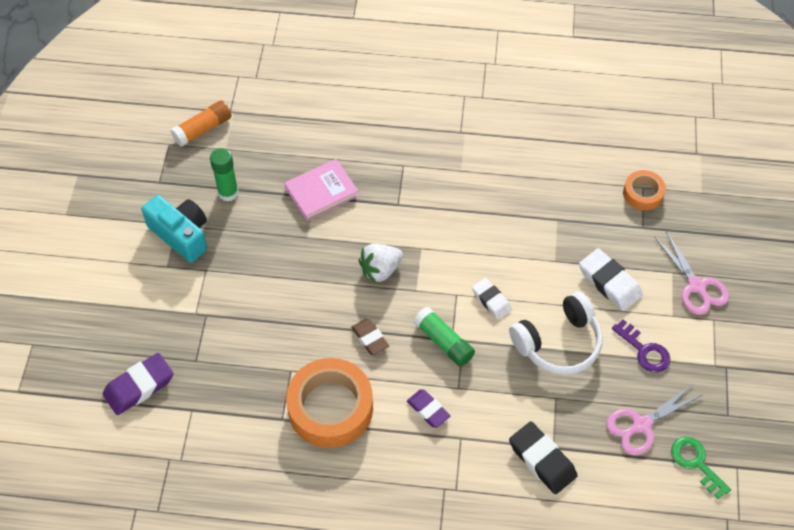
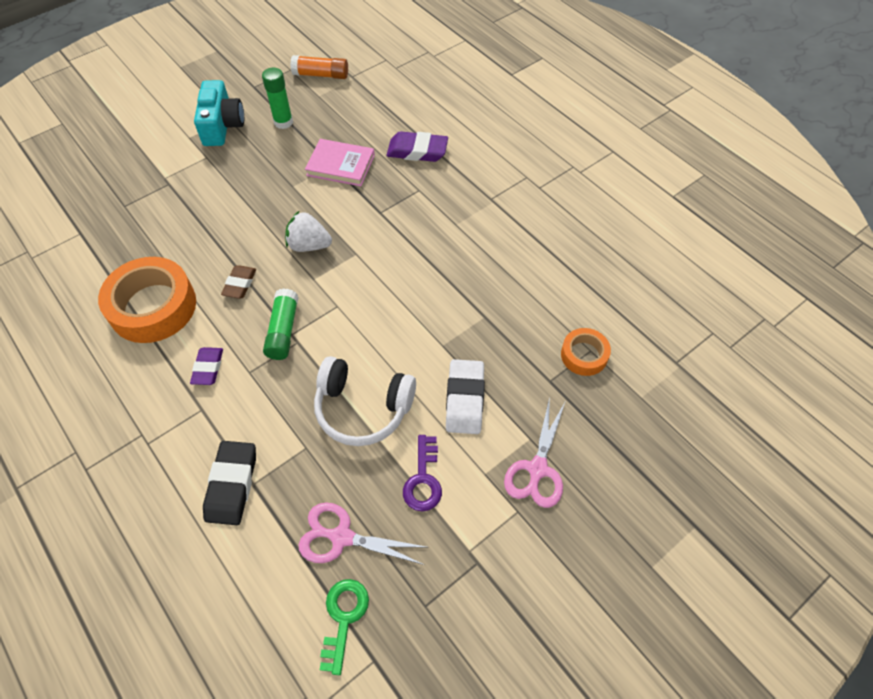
camera: 45 degrees right, 0 degrees up
purple eraser [103,353,174,415] -> purple eraser moved to [387,131,448,162]
white eraser [472,278,512,319] -> none

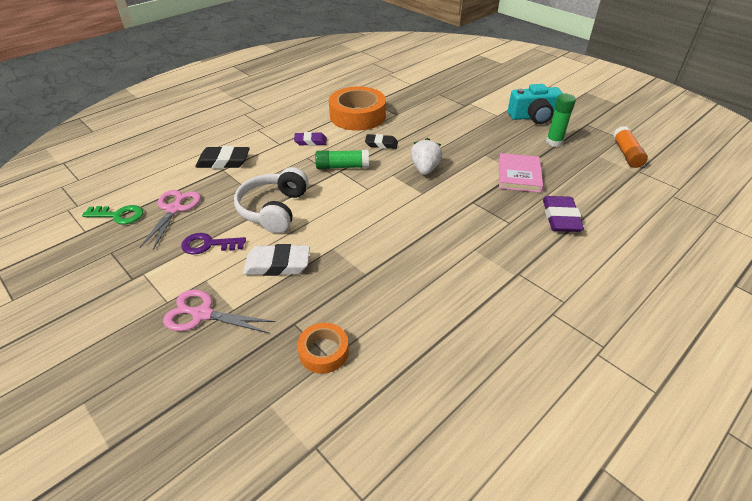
camera: 85 degrees right, 15 degrees down
brown eraser [221,265,256,299] -> black eraser [365,134,398,149]

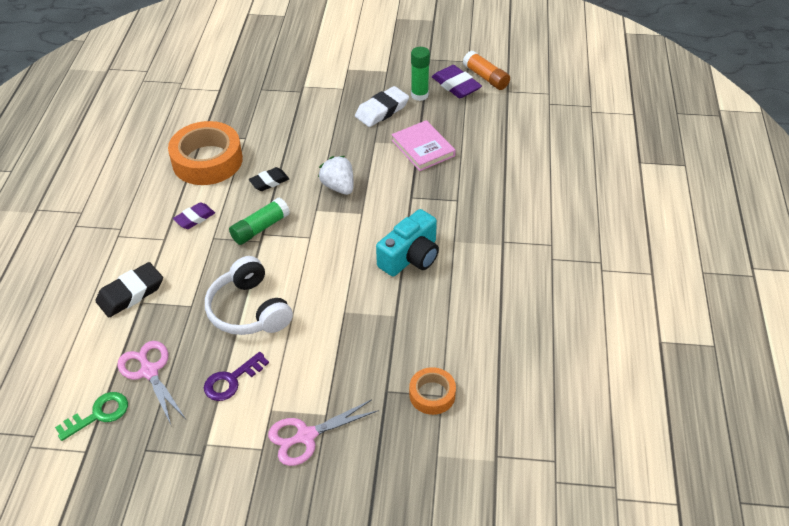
camera: 40 degrees left, 5 degrees up
white eraser [243,244,310,276] -> white eraser moved to [355,86,409,127]
turquoise camera [508,84,563,124] -> turquoise camera moved to [376,209,439,277]
purple eraser [543,196,584,232] -> purple eraser moved to [432,65,482,98]

